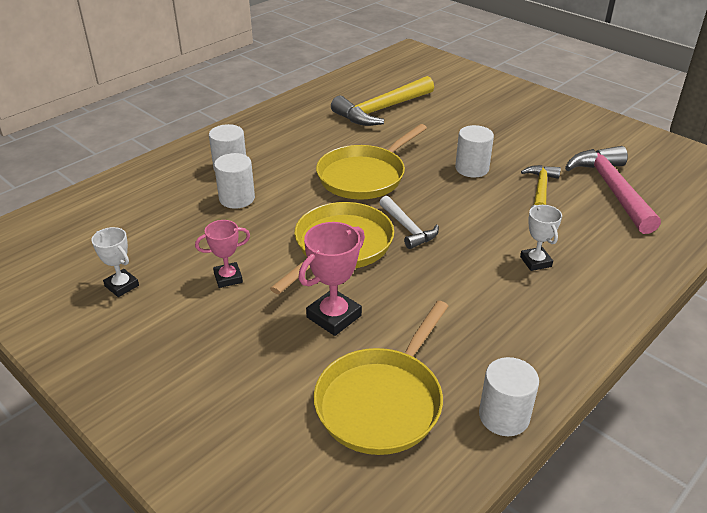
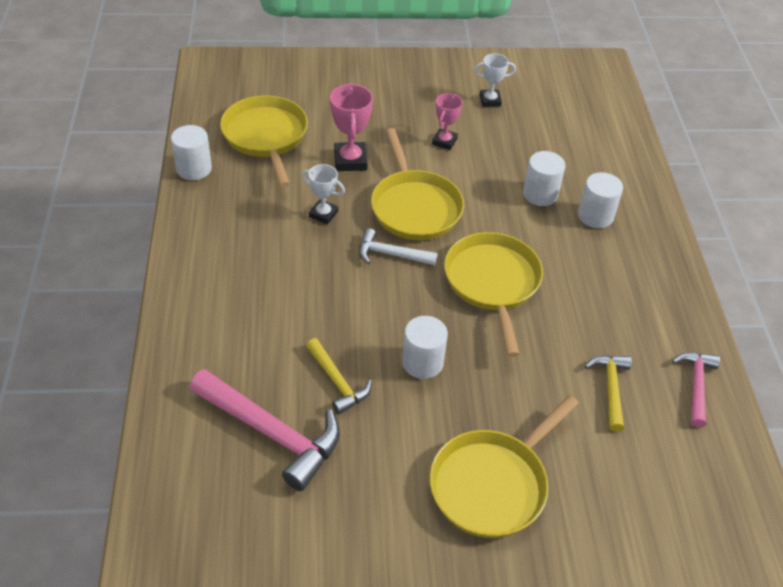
camera: 130 degrees right, 10 degrees up
yellow hammer [331,76,434,126] -> yellow hammer [585,355,632,432], size x0.56
white trophy [520,205,562,271] -> white trophy moved to [302,164,345,224]
none -> yellow pan [429,395,579,538]
none -> pink hammer [672,352,720,428]

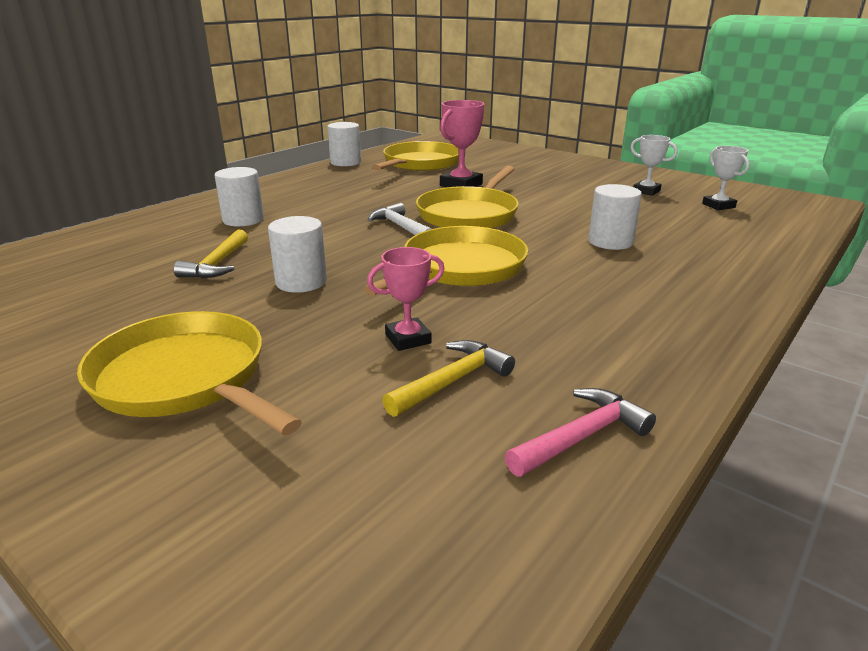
camera: 45 degrees right, 20 degrees down
pink hammer [190,369,340,491] -> none
white trophy [302,164,345,224] -> white trophy moved to [702,146,750,210]
yellow pan [429,395,579,538] -> yellow pan turned 45 degrees clockwise [77,311,302,435]
pink trophy [432,93,463,150] -> pink trophy moved to [367,247,445,351]
white cylinder [578,172,623,228] -> white cylinder moved to [214,167,264,227]

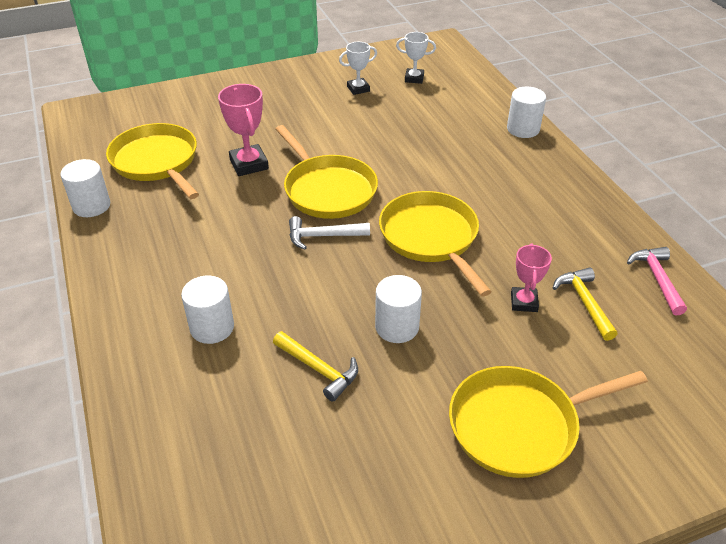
camera: 60 degrees left, 15 degrees up
white cylinder [588,184,642,250] -> white cylinder moved to [507,86,546,138]

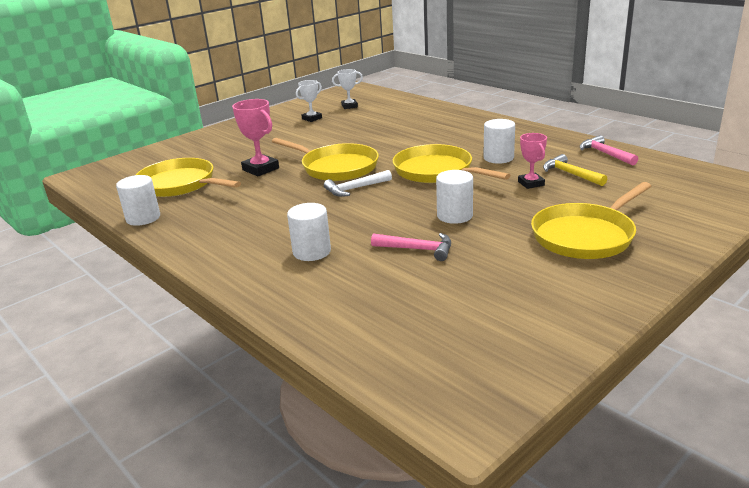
camera: 20 degrees left, 15 degrees down
yellow hammer [273,331,358,402] -> pink hammer [371,233,451,261]
white cylinder [507,86,546,138] -> white cylinder moved to [483,119,515,164]

